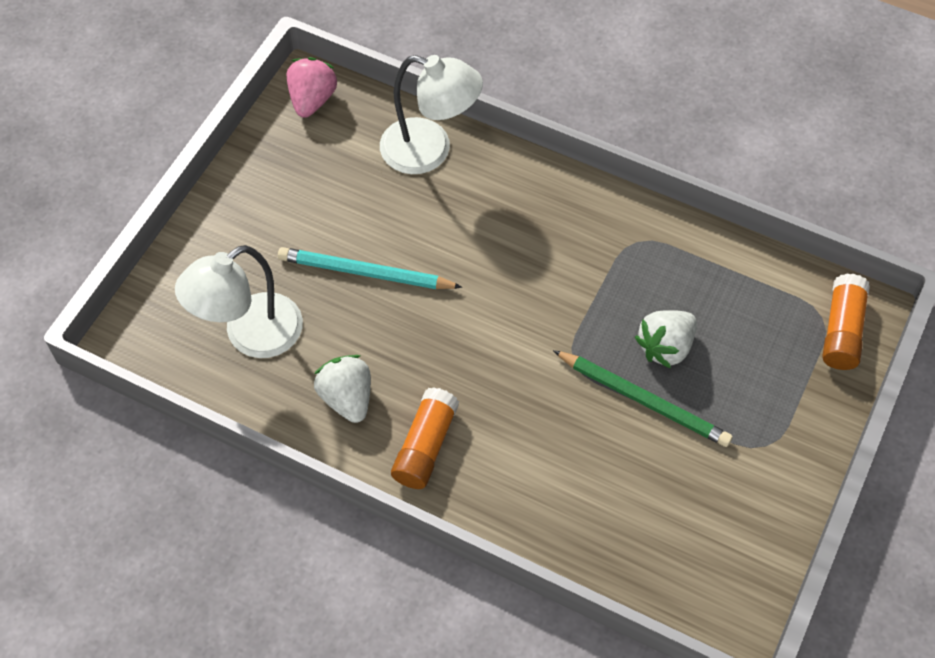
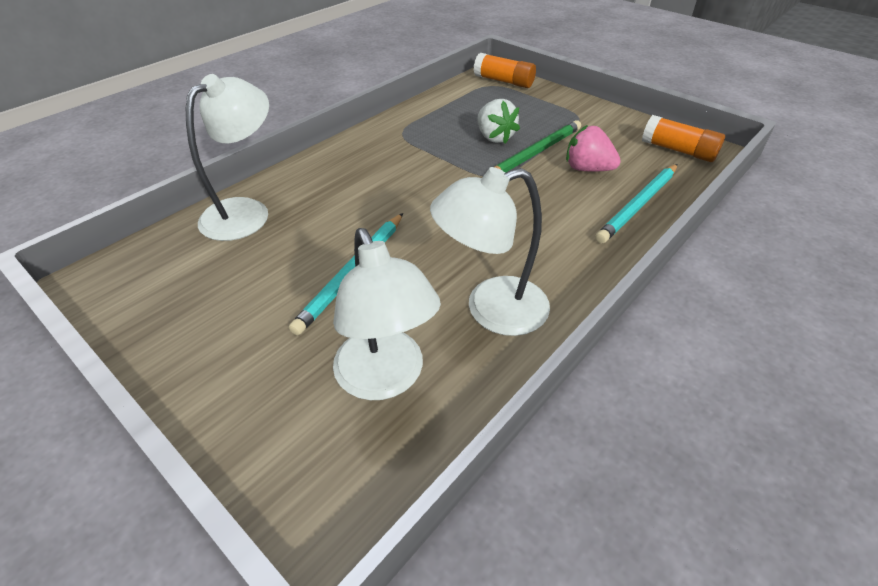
camera: 75 degrees left, 15 degrees down
pink strawberry [287,57,338,118] -> pink strawberry moved to [566,125,621,172]
white strawberry [314,355,371,423] -> white lamp [430,167,550,336]
orange glue stick [391,387,459,489] -> orange glue stick moved to [642,115,725,162]
none -> turquoise pencil [595,164,677,244]

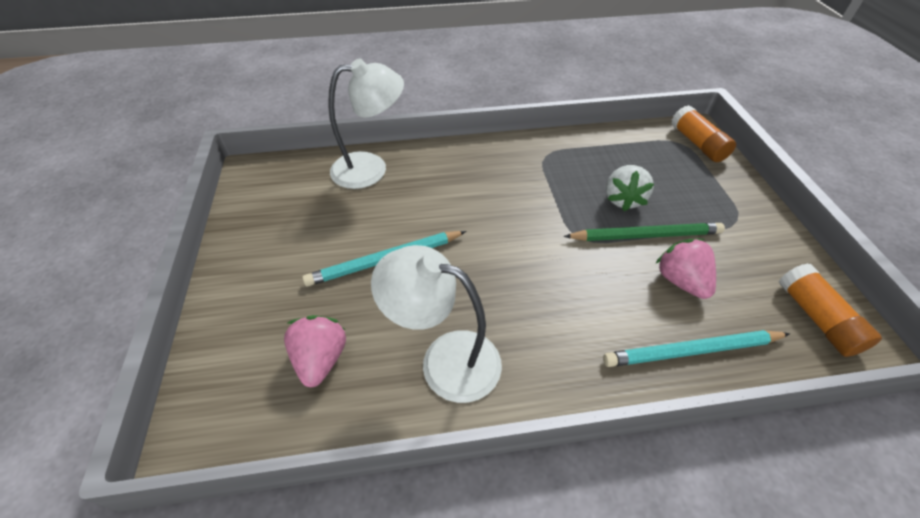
camera: 40 degrees right, 5 degrees up
white lamp [333,228,441,400] -> pink strawberry [284,315,346,387]

